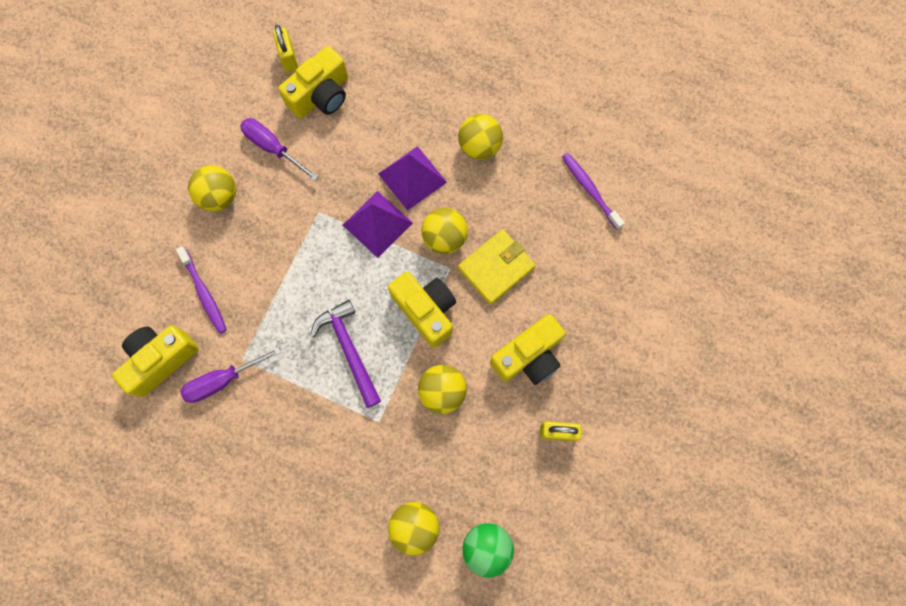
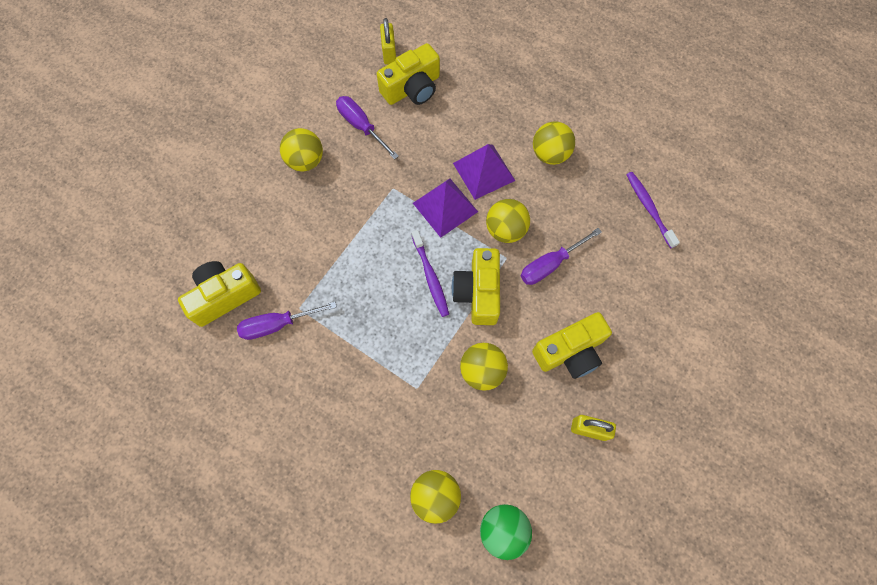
camera: 10 degrees right, 5 degrees down
purple toothbrush [176,246,227,334] -> purple toothbrush moved to [412,230,449,317]
purple hammer [310,300,381,408] -> none
yellow camera [388,272,456,348] -> yellow camera turned 150 degrees counterclockwise [452,248,500,325]
yellow wallet [458,229,536,305] -> purple screwdriver [521,228,602,285]

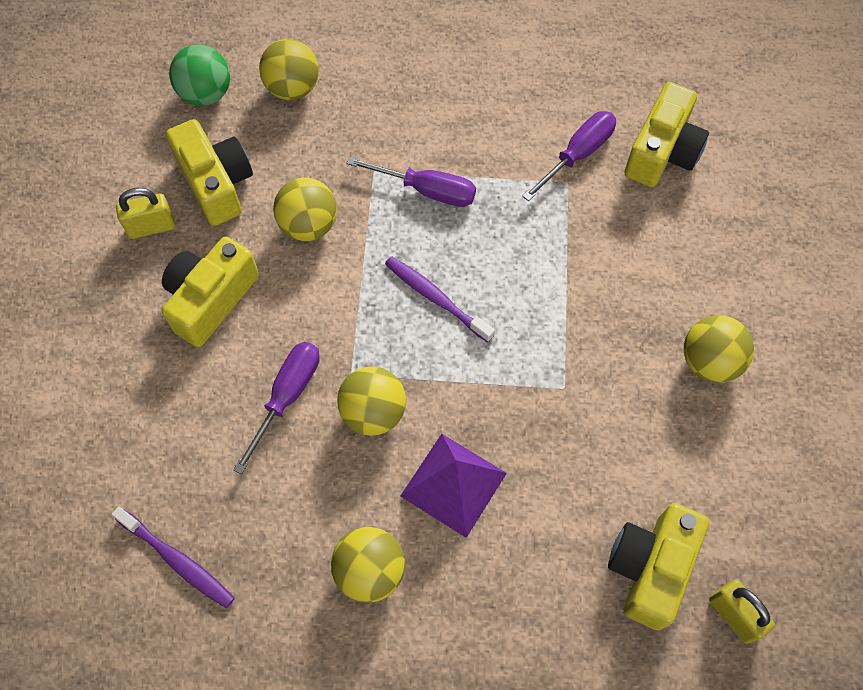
camera: 150 degrees right, 5 degrees down
purple screwdriver [336,96,399,160] -> purple screwdriver moved to [346,157,476,207]
purple pyramid [413,179,478,238] -> none
yellow camera [452,248,500,325] -> yellow camera moved to [166,119,253,226]

